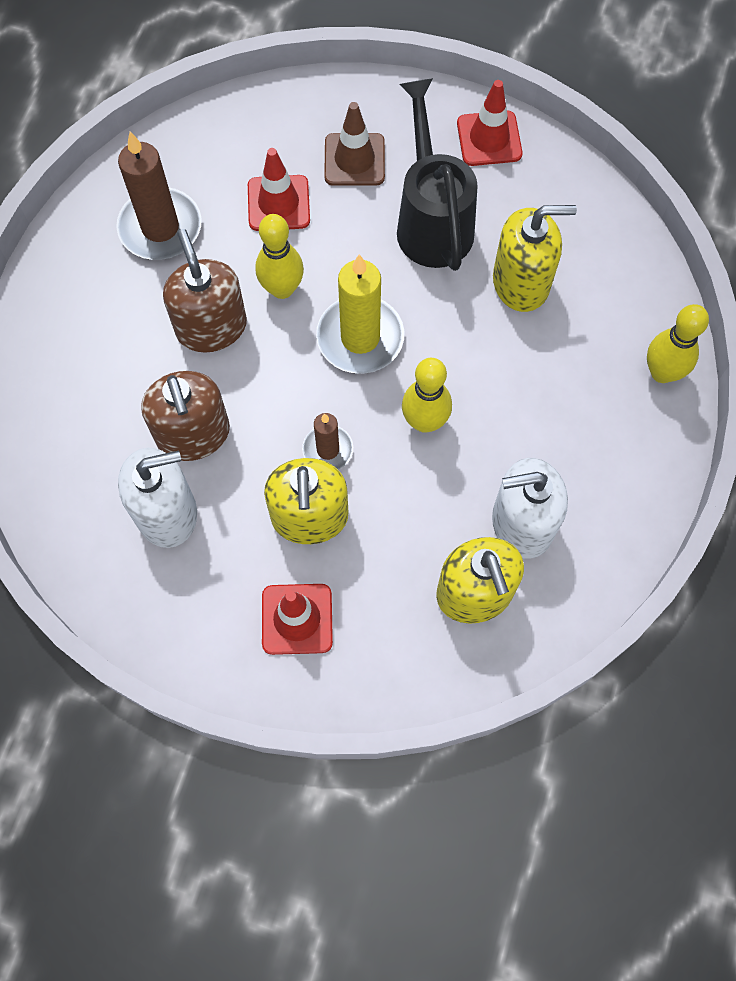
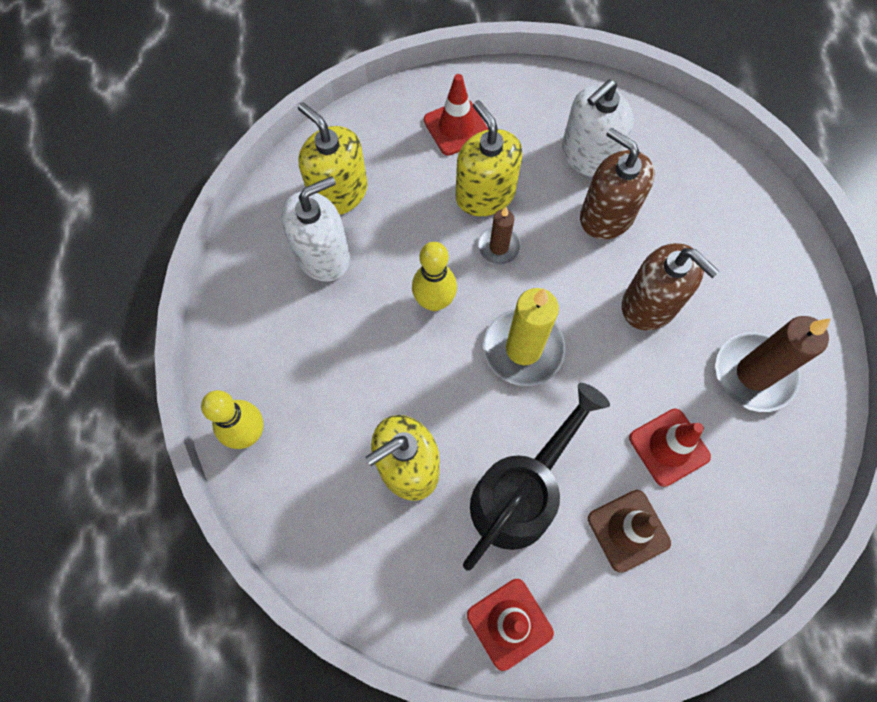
camera: 155 degrees right, 0 degrees up
yellow bowling pin [255,214,304,299] -> none
black watering can [397,78,478,271] -> black watering can turned 105 degrees counterclockwise [463,383,610,571]

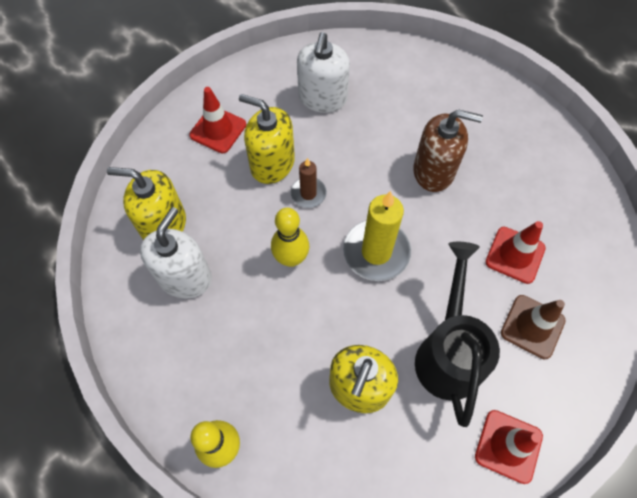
camera: 35 degrees left, 5 degrees down
brown soap dispenser [580,128,655,240] -> none
brown candle [715,316,831,412] -> none

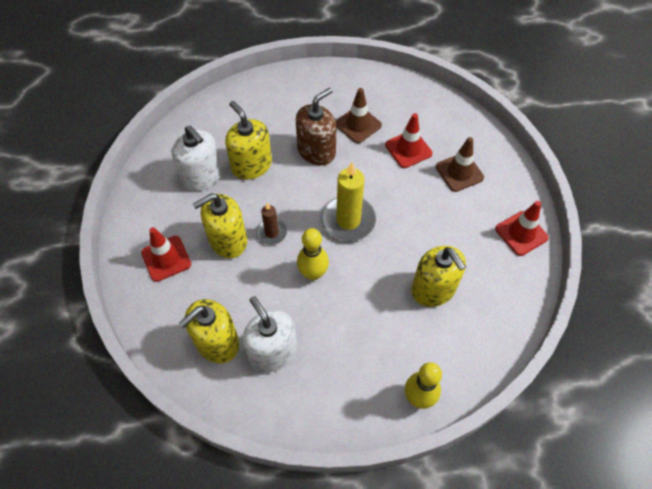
camera: 55 degrees left, 5 degrees down
black watering can [415,242,500,427] -> none
none -> yellow soap dispenser [225,101,272,180]
none -> brown traffic cone [336,88,382,143]

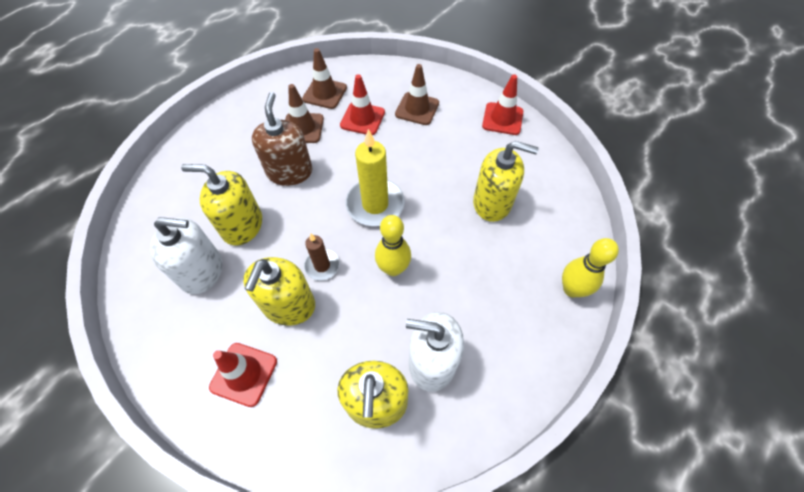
camera: 45 degrees left, 0 degrees up
none -> brown traffic cone [302,48,347,109]

